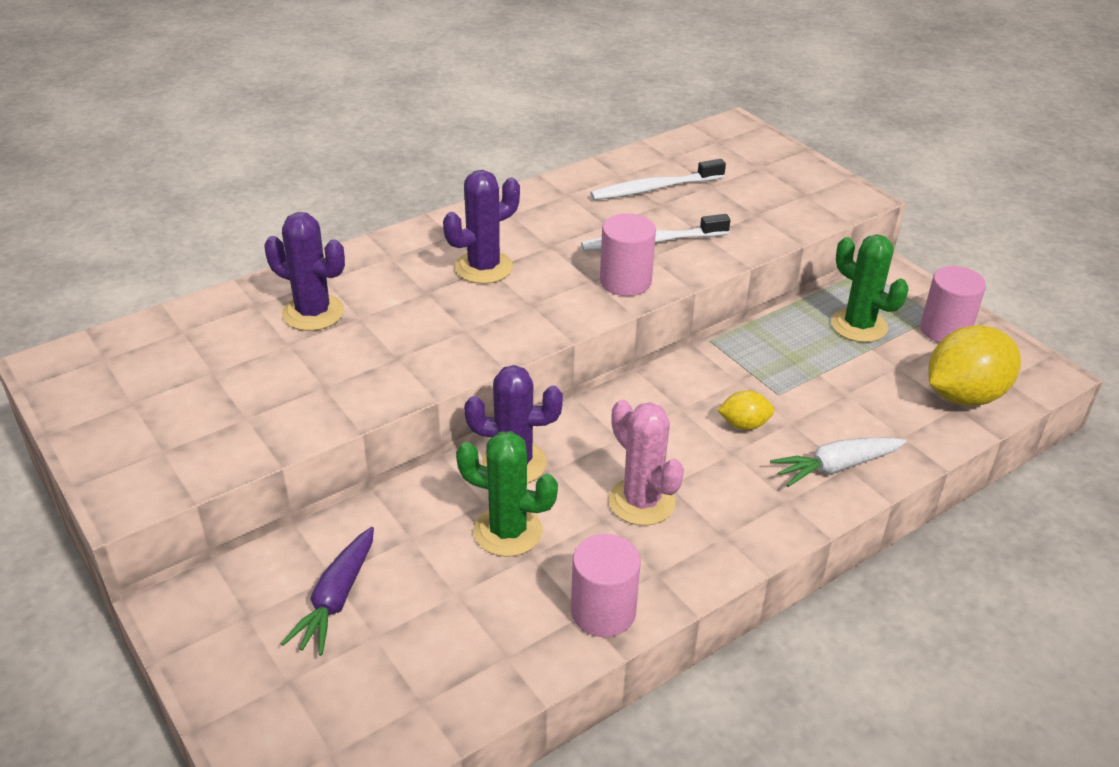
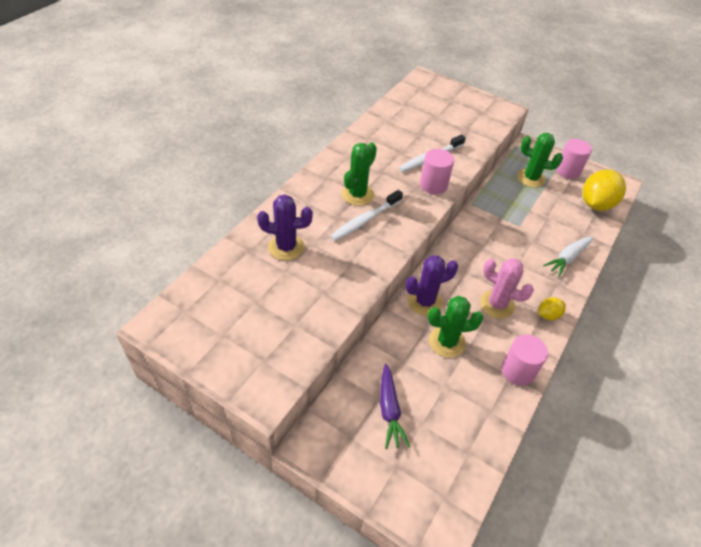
camera: 25 degrees left, 10 degrees up
purple cactus [443,170,520,284] -> green cactus [342,143,377,206]
white toothbrush [590,159,726,200] -> white toothbrush moved to [330,190,403,241]
yellow lemon [717,390,775,430] -> yellow lemon moved to [538,297,566,320]

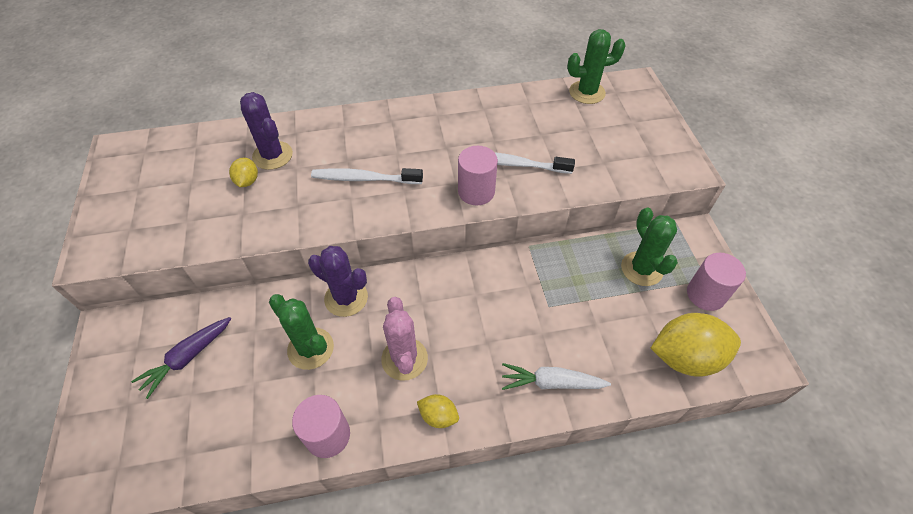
camera: 50 degrees right, 5 degrees up
green cactus [342,143,377,206] -> green cactus moved to [567,29,626,104]
none -> yellow lemon [229,158,258,187]

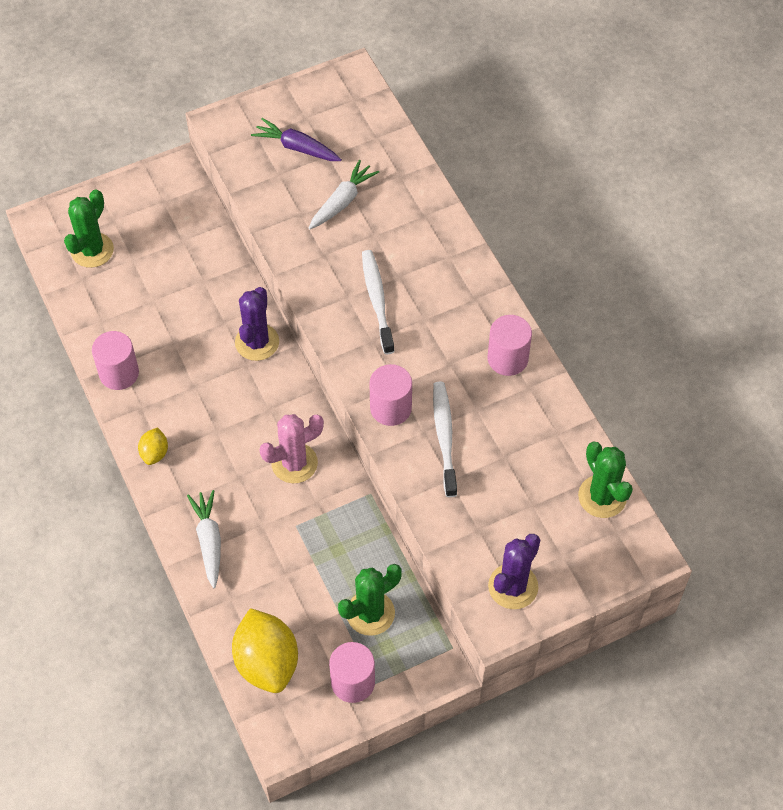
camera: 75 degrees right, 5 degrees up
purple carrot [131,317,232,399] -> purple carrot moved to [251,118,342,161]
yellow lemon [229,158,258,187] -> white carrot [309,160,379,229]
purple cactus [240,92,293,170] -> purple cactus moved to [488,534,540,609]
green cactus [269,294,334,370] -> green cactus moved to [64,190,114,268]
pink cactus [381,297,428,381] -> pink cactus moved to [260,414,324,483]
none -> pink cylinder [488,315,532,376]

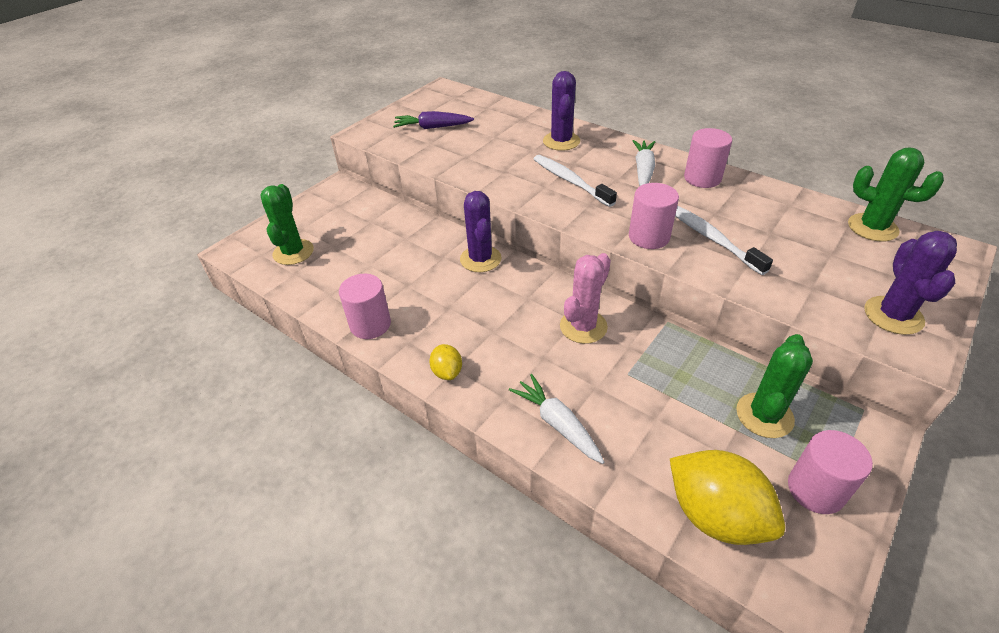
camera: 25 degrees left, 15 degrees down
white carrot [309,160,379,229] -> white carrot moved to [633,140,655,186]
none -> purple cactus [543,71,580,151]

